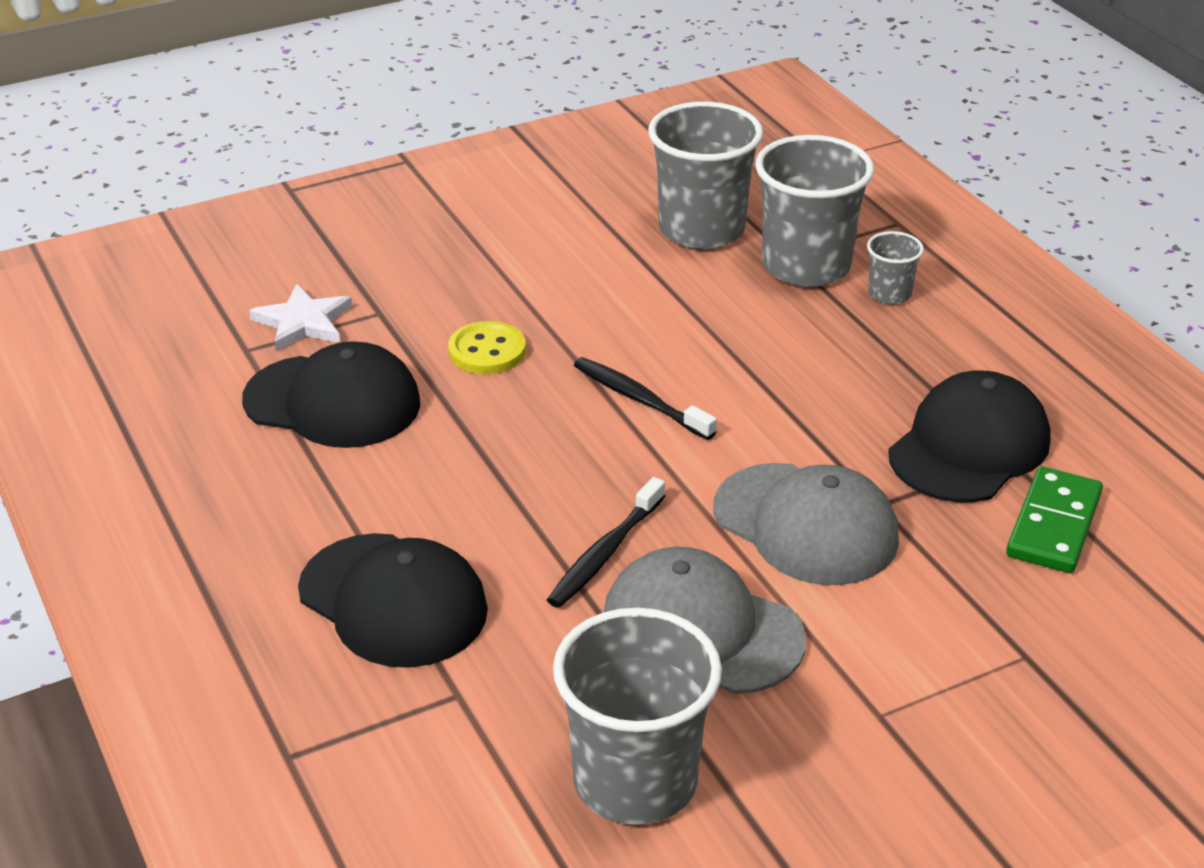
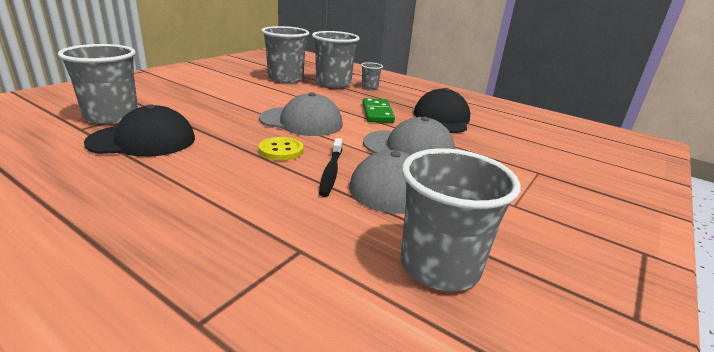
camera: 30 degrees left, 10 degrees down
white star [249,284,352,351] -> grey cup [58,44,138,125]
black cap [298,533,488,668] -> none
yellow button [448,321,526,374] -> yellow button moved to [259,137,303,161]
black toothbrush [574,357,717,440] -> grey cap [259,92,343,136]
green domino [1006,466,1103,573] -> green domino moved to [362,98,395,123]

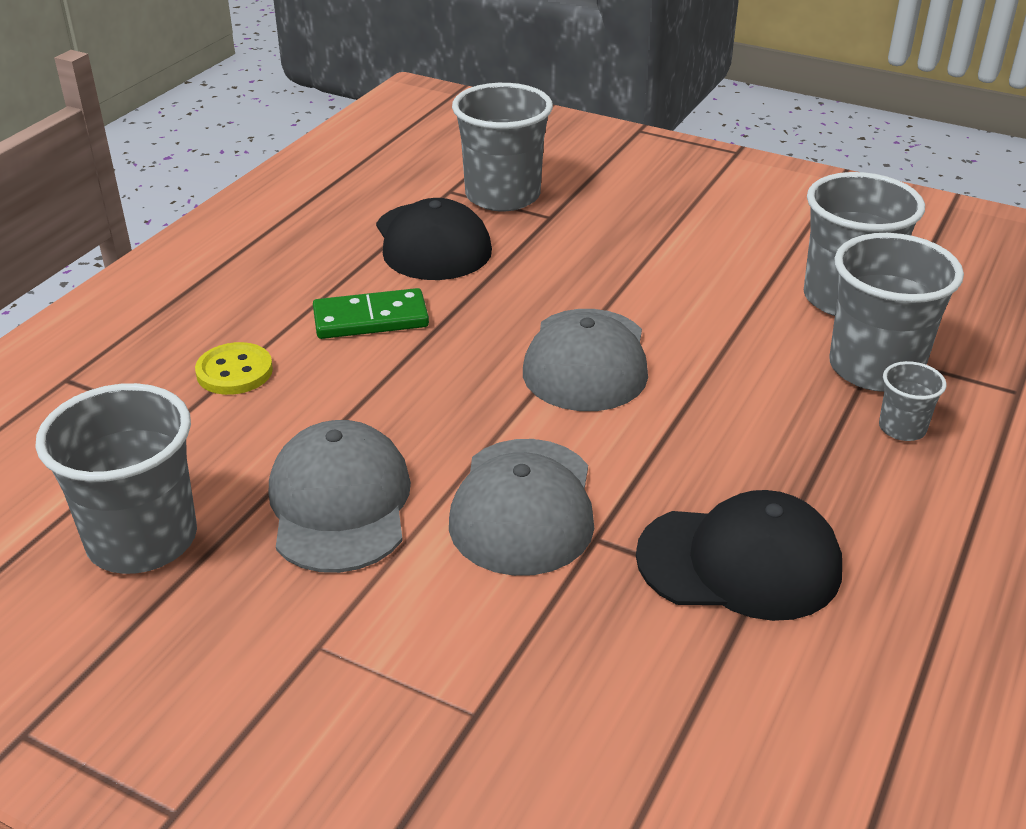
camera: 85 degrees right, 10 degrees up
yellow button [259,137,303,161] -> yellow button moved to [195,342,273,395]
black toothbrush [319,138,342,197] -> none
green domino [362,98,395,123] -> green domino moved to [313,288,429,339]

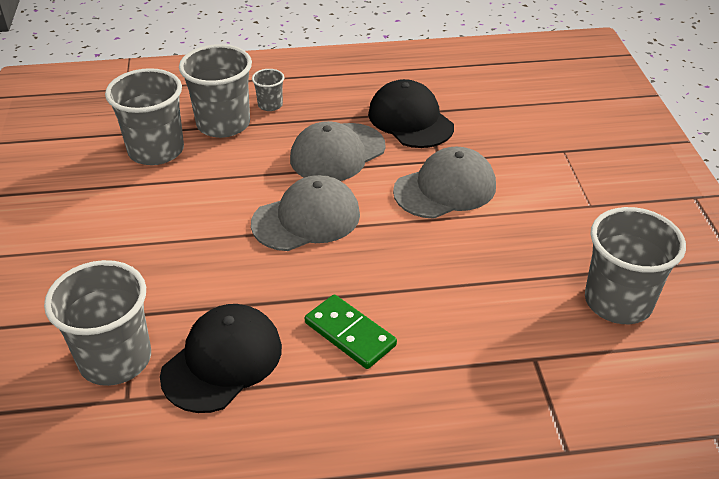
camera: 125 degrees left, 5 degrees up
yellow button [195,342,273,395] -> none
grey cap [269,420,411,573] -> grey cap moved to [290,121,386,181]

